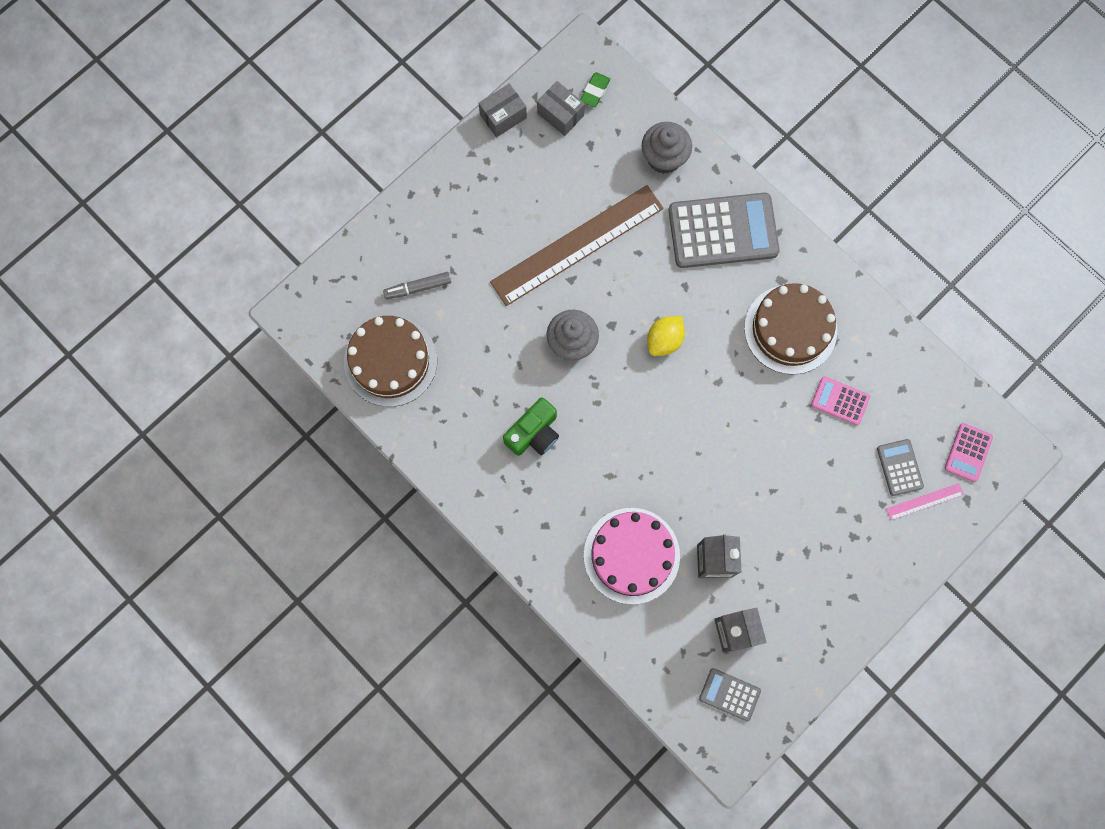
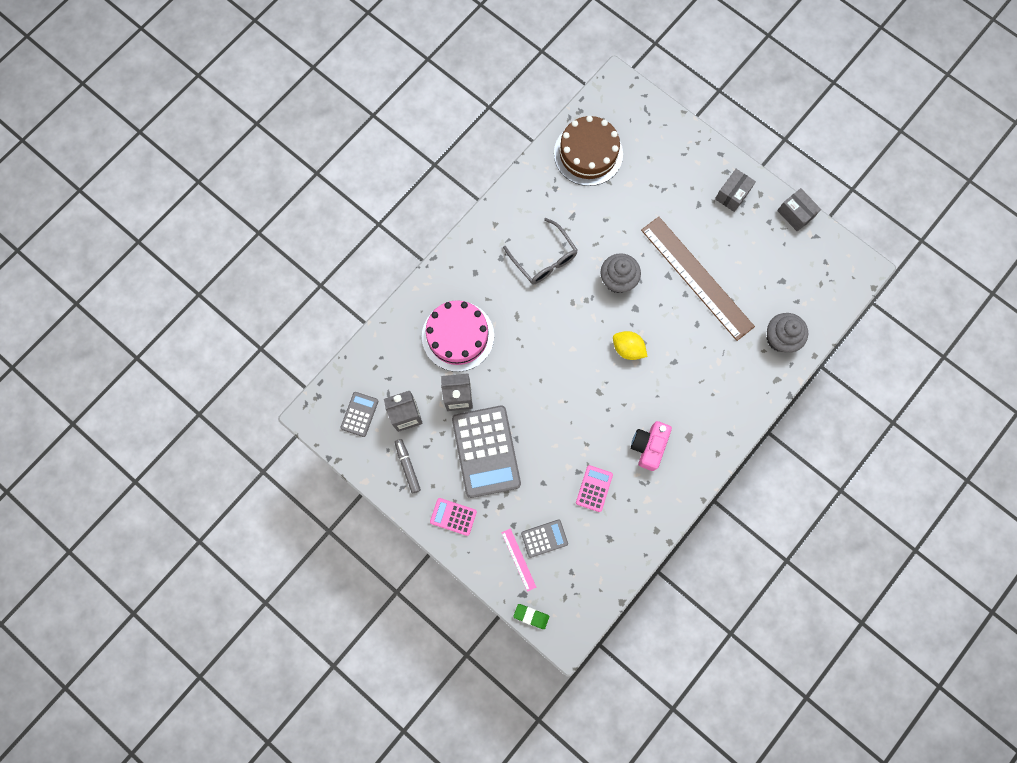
camera: 85 degrees right, 0 degrees up
grey marker [383,272,451,299] -> grey marker moved to [395,439,421,493]
green camera [503,397,559,456] -> grey glasses [503,218,578,284]
grey box [537,81,585,136] -> grey box moved to [715,169,756,212]
green eraser [580,72,610,107] -> green eraser moved to [513,604,549,629]
grey calculator [669,193,780,268] -> grey calculator moved to [452,406,521,498]
brown cake [744,283,837,375] -> pink camera [631,421,672,471]
pink calculator [945,423,993,482] -> pink calculator moved to [430,498,477,536]

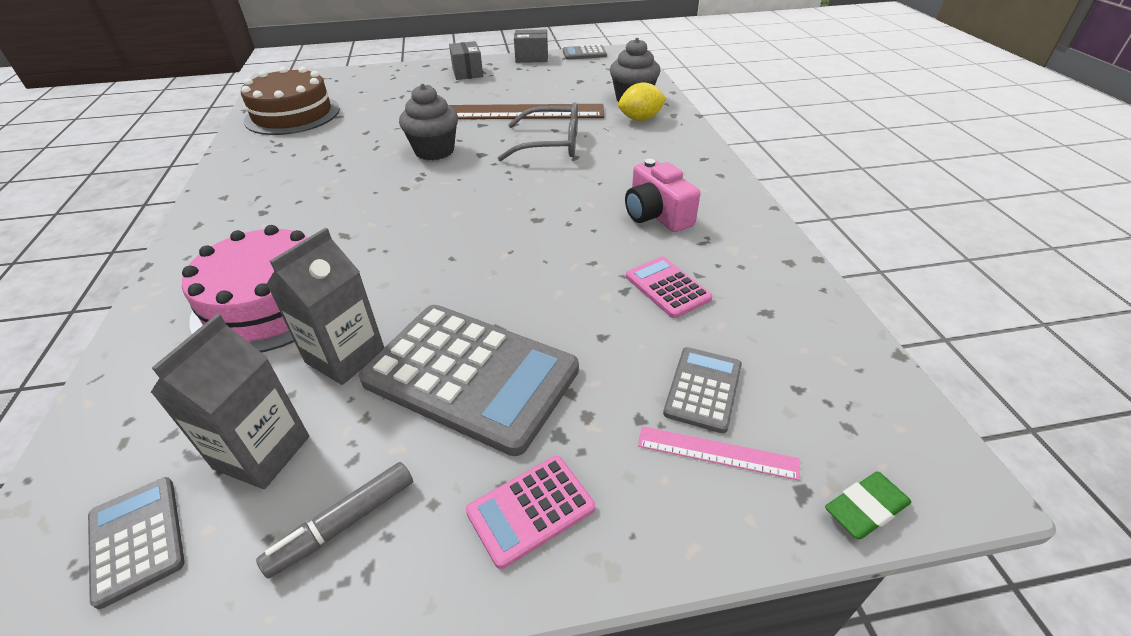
camera: 50 degrees left, 35 degrees down
grey marker [395,439,421,493] -> grey marker turned 60 degrees counterclockwise [256,462,413,578]
grey glasses [503,218,578,284] -> grey glasses moved to [498,102,578,161]
yellow lemon [613,331,647,360] -> yellow lemon moved to [618,82,666,121]
none -> grey calculator [563,45,607,60]

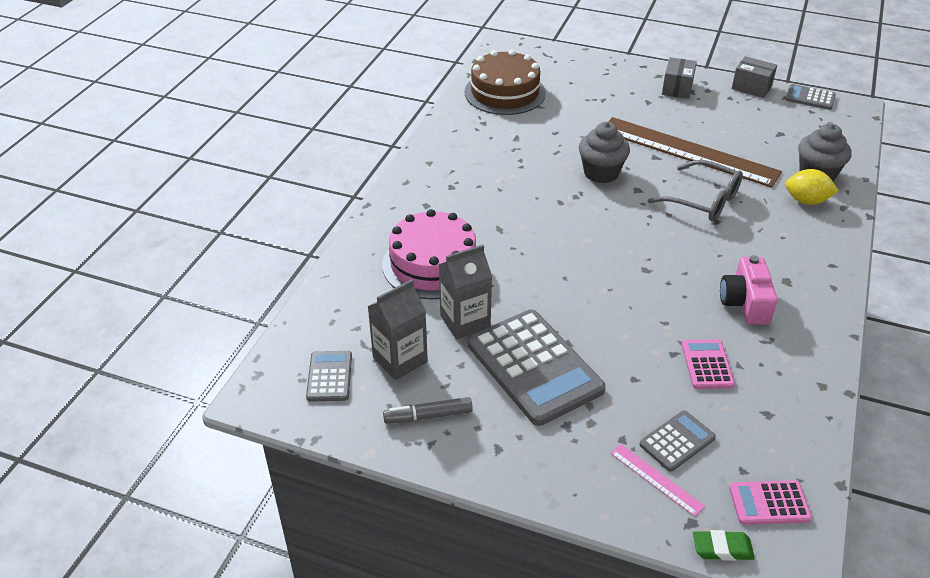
camera: 30 degrees right, 0 degrees up
pink calculator [466,456,595,569] -> pink calculator moved to [729,480,812,525]

